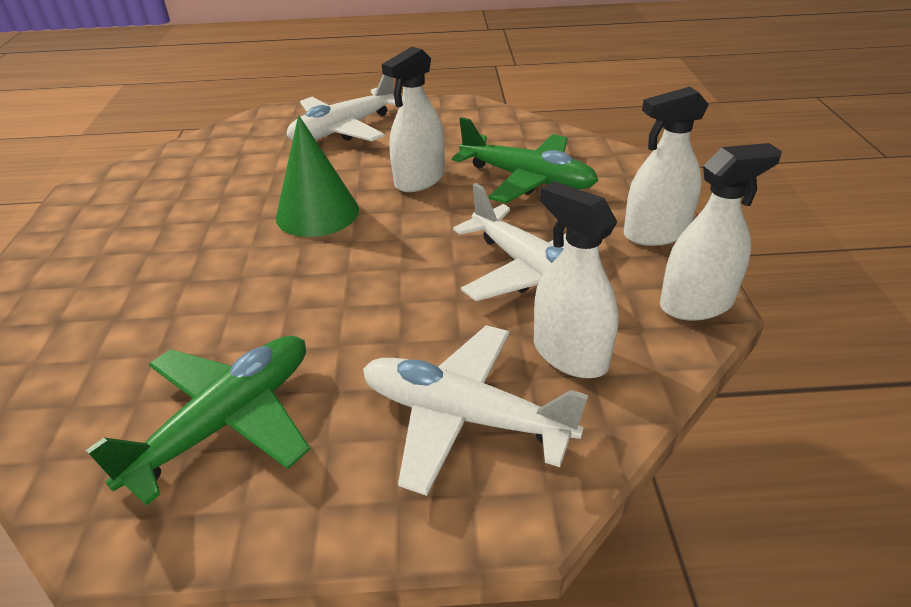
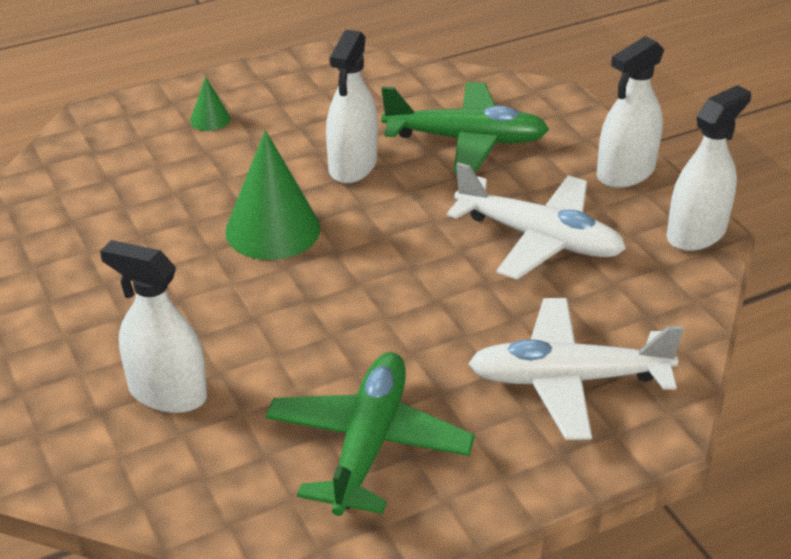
camera: 25 degrees left, 0 degrees up
white plane [287,75,395,141] -> green cone [190,76,230,131]
white spray bottle [534,181,619,378] -> white spray bottle moved to [100,240,207,413]

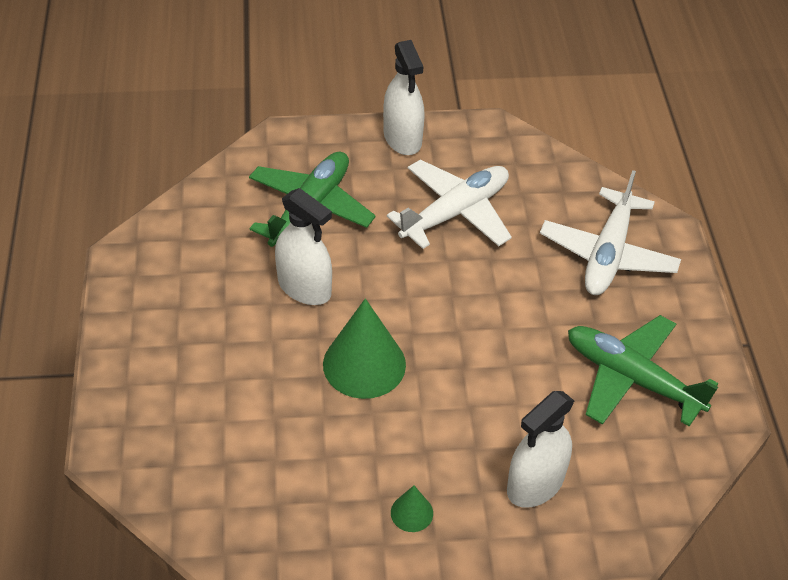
camera: 70 degrees left, 10 degrees up
green cone [190,76,230,131] -> green cone moved to [391,486,433,532]
white spray bottle [667,85,751,251] -> none

